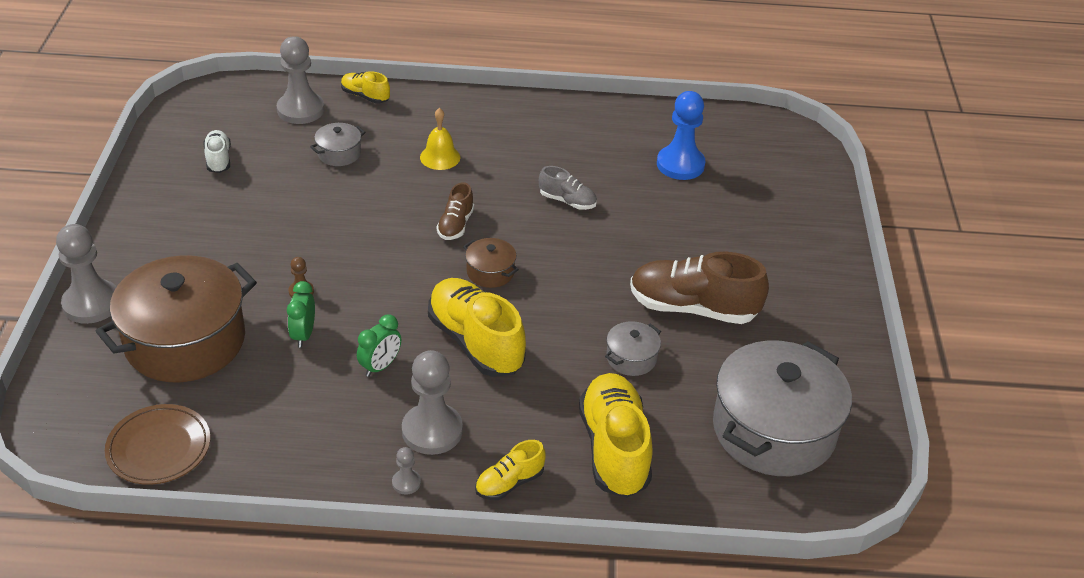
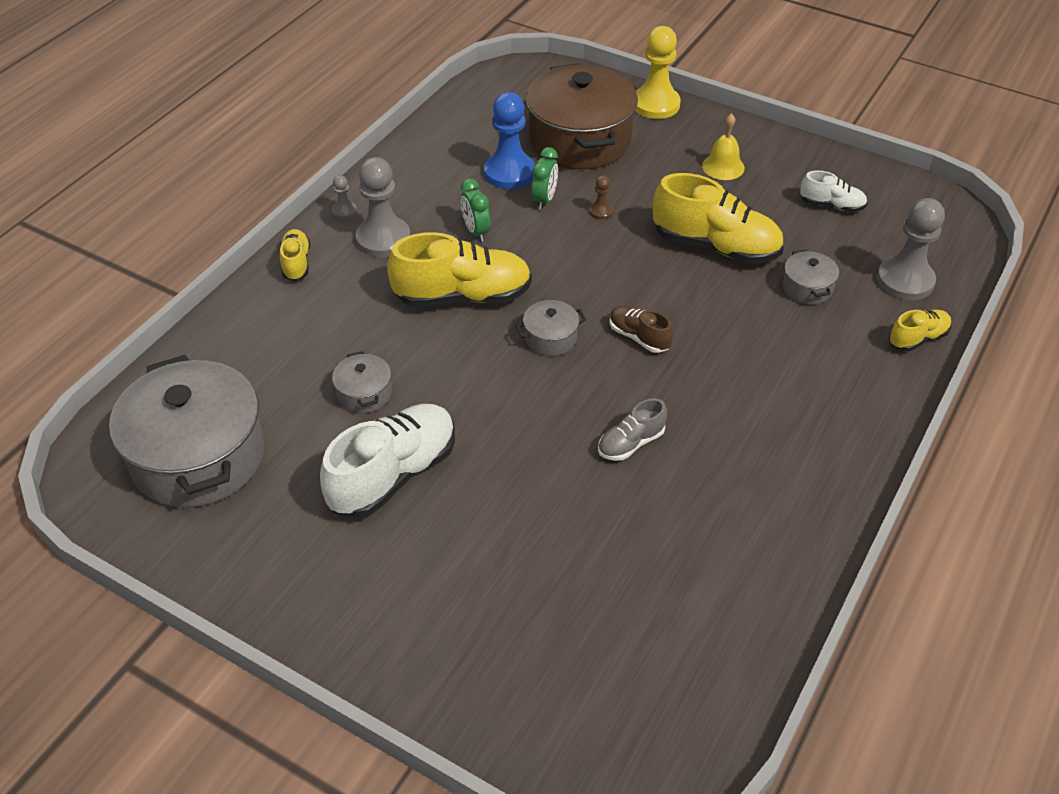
camera: 120 degrees right, 5 degrees up
grey pawn [56,224,116,324] -> yellow pawn [635,26,681,119]
brown plate [105,404,210,485] -> none
green clock [287,281,315,348] -> green clock turned 75 degrees clockwise [531,147,558,210]
yellow bell [420,108,460,170] -> yellow bell moved to [702,113,745,180]
brown pot [463,238,519,288] -> grey pot [516,300,586,356]
yellow shoe [579,373,653,498] -> yellow shoe moved to [653,173,784,264]
brown shoe [630,252,769,324] -> white shoe [320,404,455,518]
blue pawn [657,91,706,180] -> blue pawn moved to [484,92,535,189]

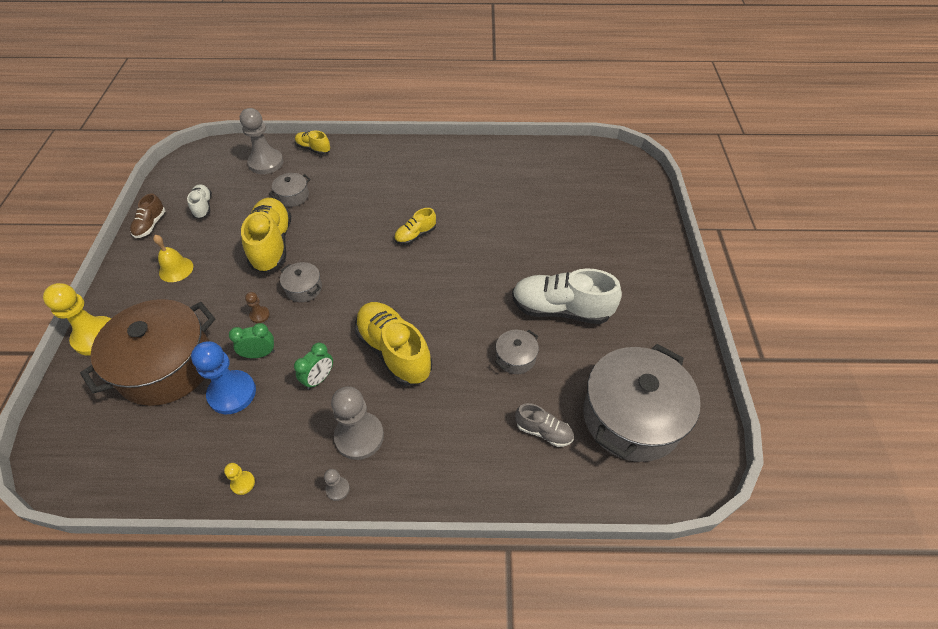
camera: 120 degrees left, 5 degrees up
yellow shoe [280,229,310,281] -> yellow shoe moved to [394,208,436,245]
grey pot [516,300,586,356] -> grey pot moved to [280,262,322,302]
grey shoe [598,398,667,461] -> grey shoe moved to [515,403,574,447]
brown shoe [609,306,673,353] -> brown shoe moved to [130,194,165,238]
none -> yellow pawn [224,463,255,495]

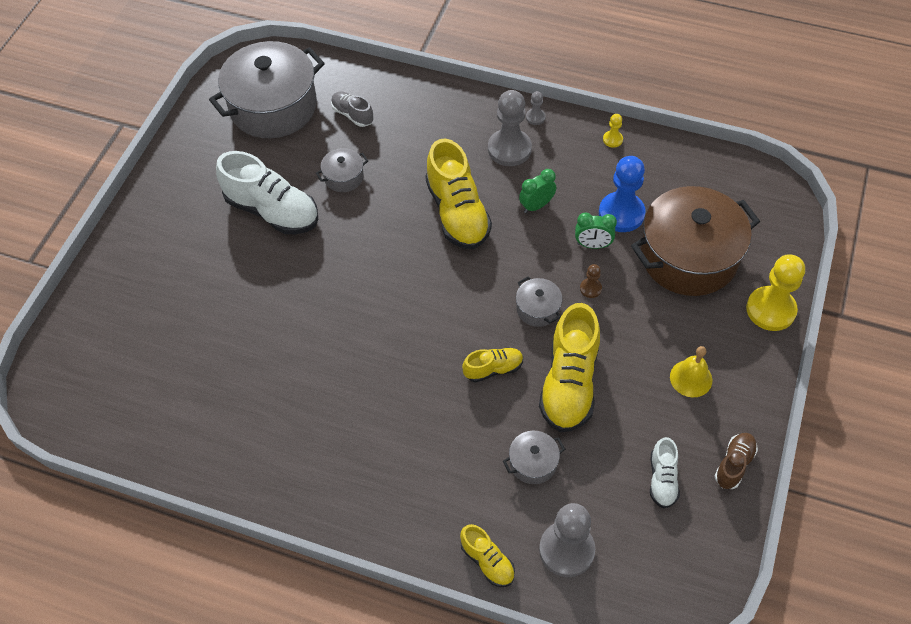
camera: 160 degrees left, 5 degrees up
yellow shoe [394,208,436,245] -> yellow shoe moved to [462,348,523,382]

